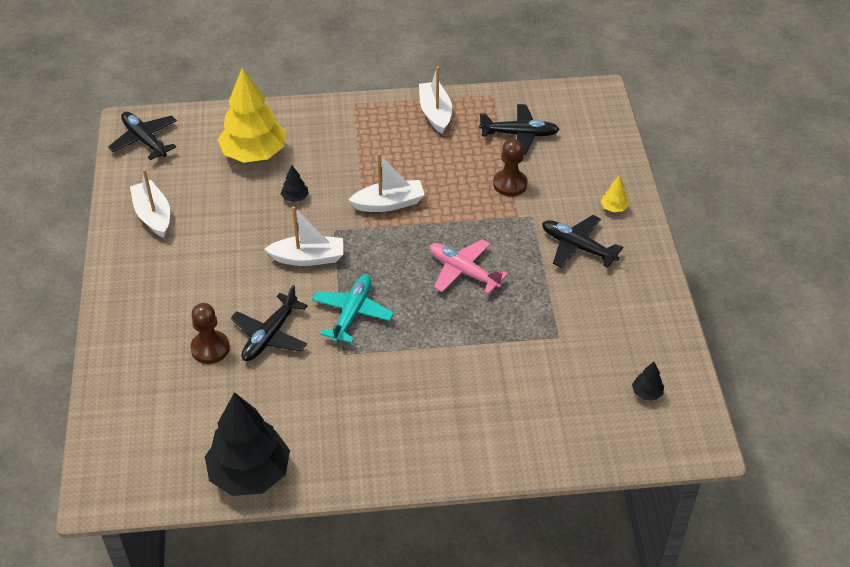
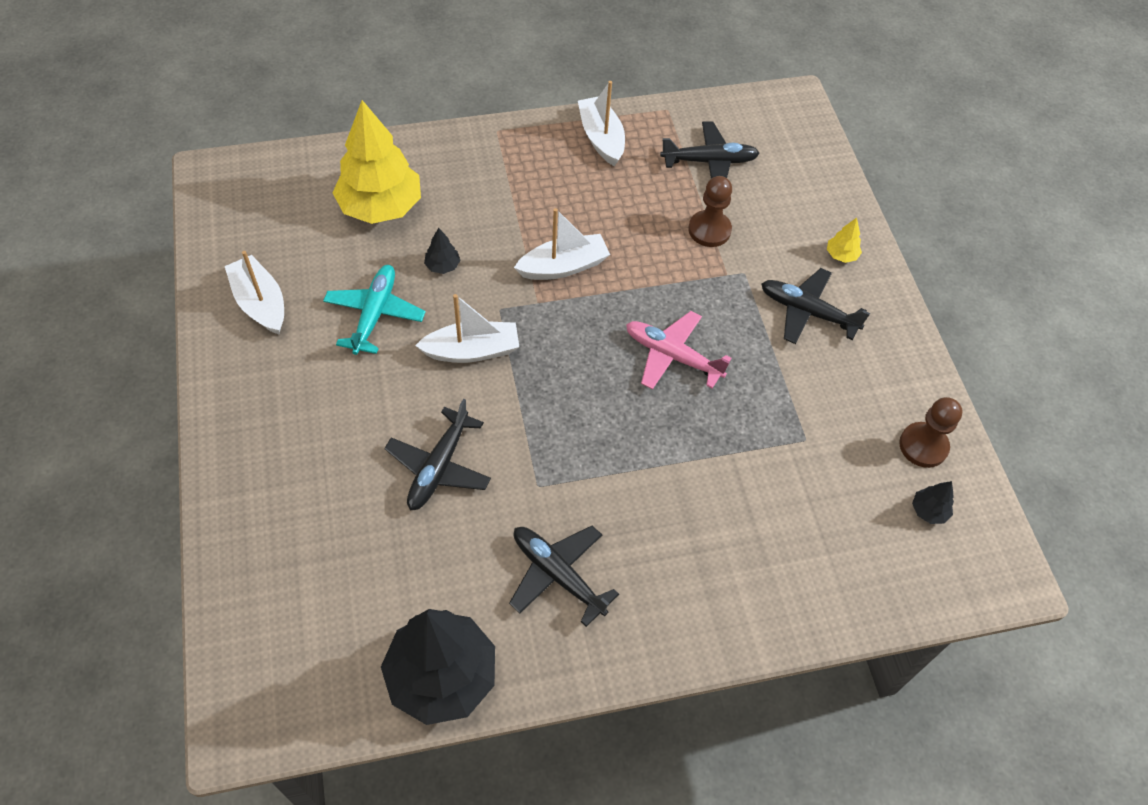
camera: 10 degrees left, 10 degrees up
black plane [108,112,177,160] -> black plane moved to [509,526,619,627]
brown pawn [190,303,230,364] -> brown pawn moved to [899,397,963,468]
turquoise plane [312,274,394,343] -> turquoise plane moved to [323,265,426,355]

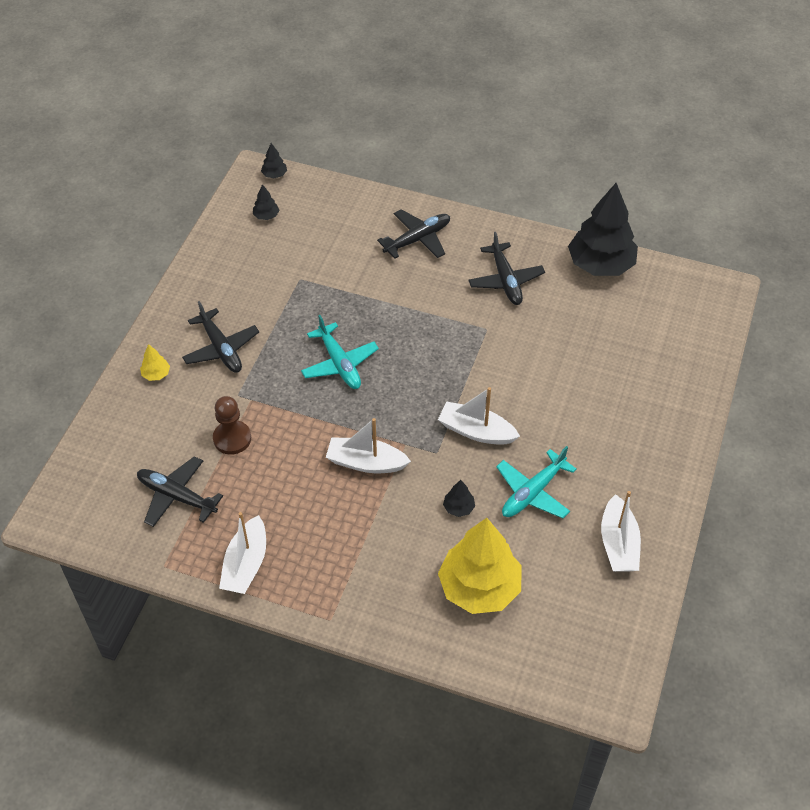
camera: 145 degrees left, 5 degrees down
black plane [384,399,491,510] -> black plane moved to [377,209,450,259]
pink plane [626,311,732,390] -> turquoise plane [301,315,379,389]
brown pawn [899,397,963,468] -> none
none -> black tree [261,143,287,179]

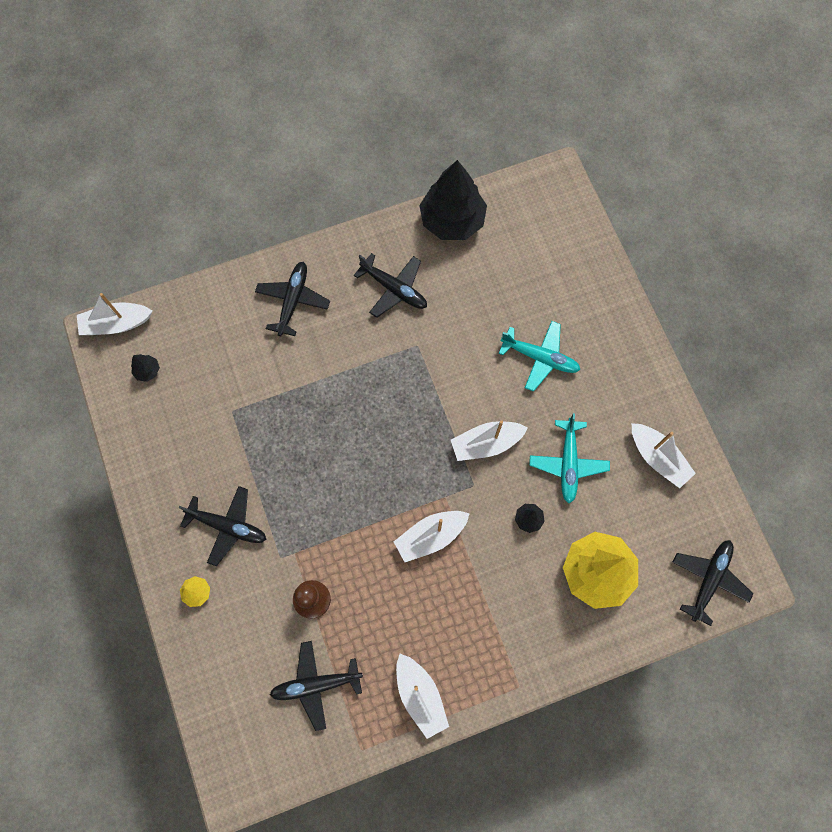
camera: 40 degrees left, 20 degrees up
black tree [261,143,287,179] -> white boat [77,293,152,335]
turquoise plane [301,315,379,389] -> turquoise plane moved to [499,321,580,392]
none -> black plane [673,540,753,626]

